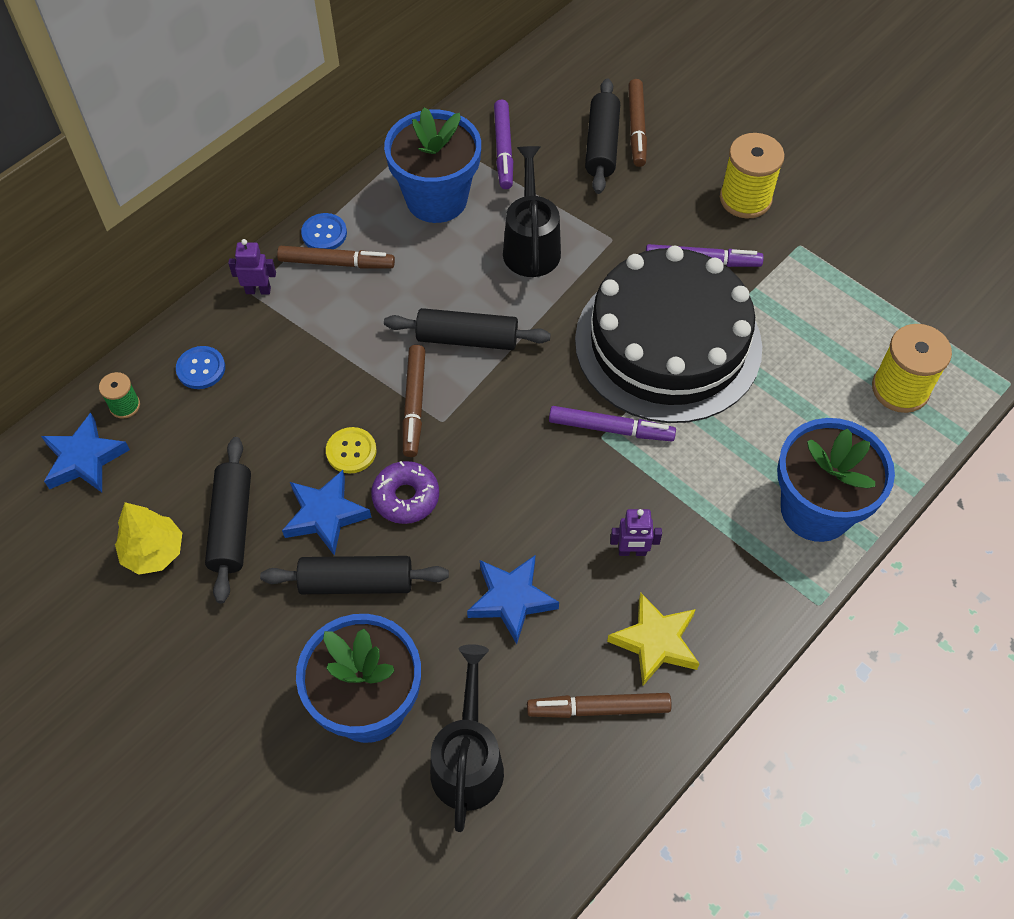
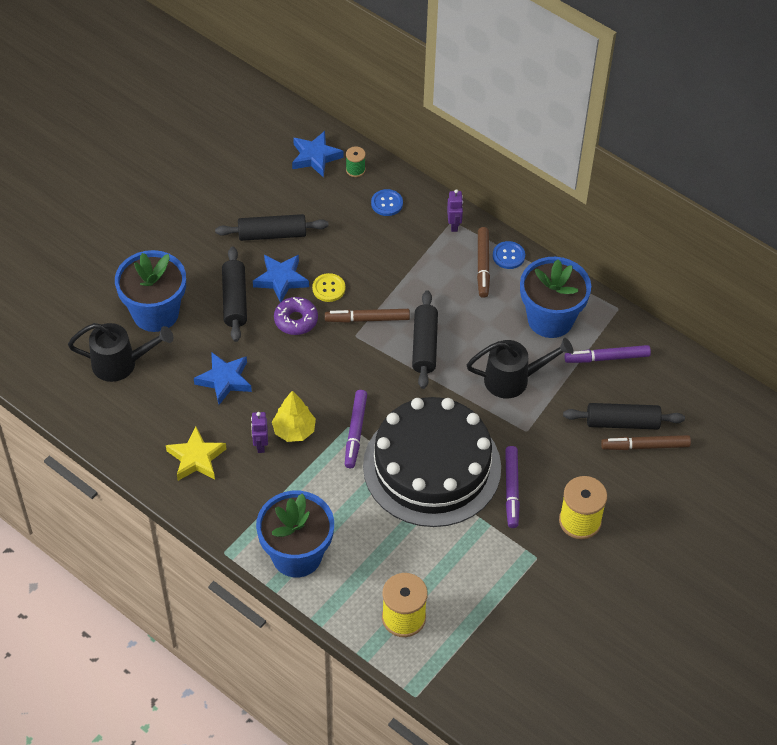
camera: 85 degrees right, 5 degrees down
yellow tree [115,502,182,575] -> yellow tree moved to [272,391,316,442]
brown marker [527,693,672,718] -> none

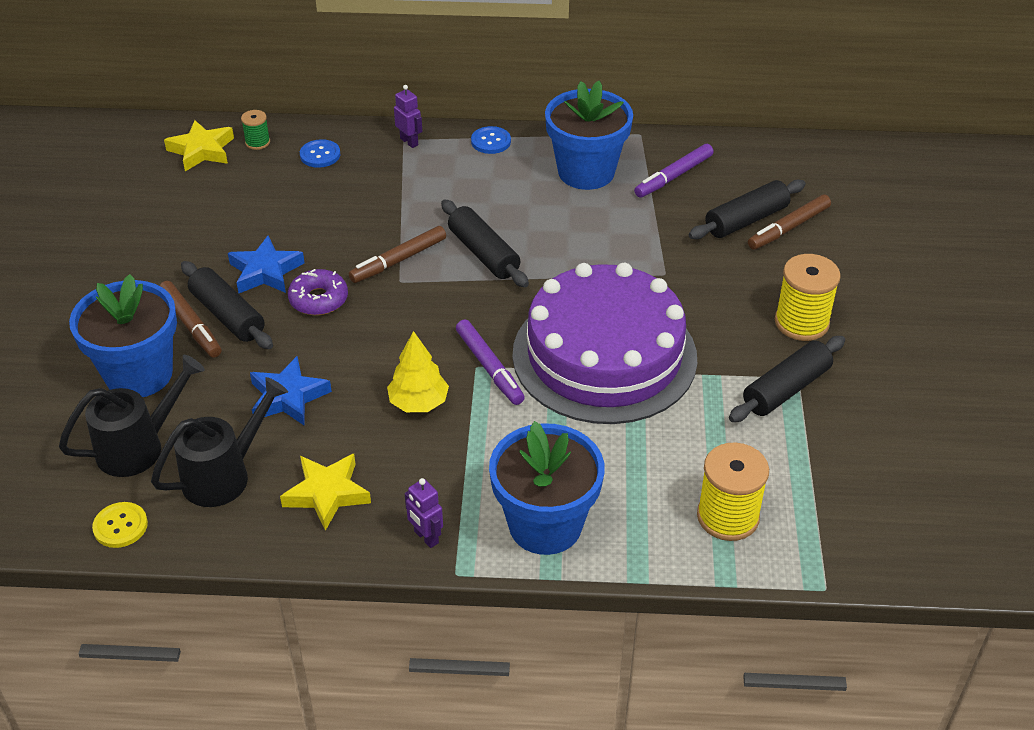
camera: 35 degrees left, 10 degrees down
black rolling pin [215,214,329,241] -> black rolling pin moved to [729,336,845,422]
purple robot [251,412,268,453] -> purple robot moved to [405,478,443,548]
blue star [292,131,344,178] -> yellow star [164,120,234,171]
yellow button [312,273,345,302] -> yellow button moved to [92,502,148,548]
black cake [363,397,501,527] -> purple cake [512,263,697,424]
black watering can [467,338,573,398] -> black watering can moved to [151,377,288,507]
brown marker [477,227,490,298] -> brown marker moved to [159,281,222,358]
purple marker [505,446,520,528] -> none

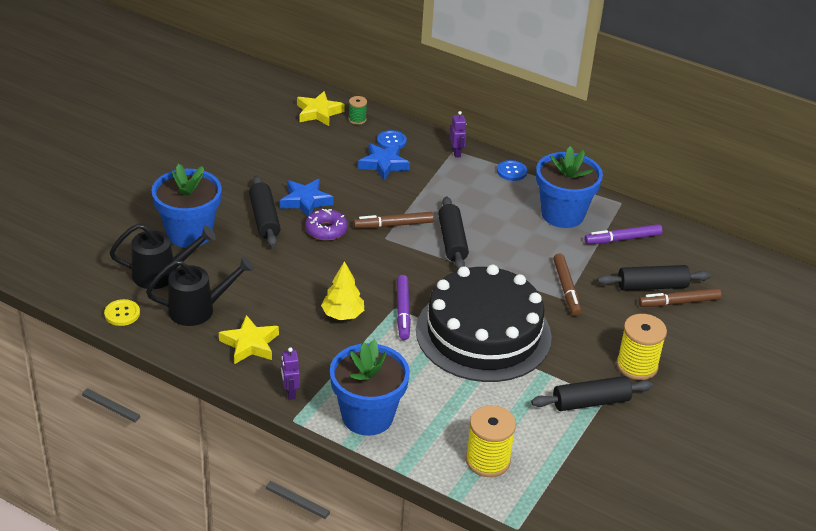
camera: 25 degrees right, 5 degrees down
brown marker [159,281,222,358] -> brown marker moved to [553,253,581,316]
blue star [250,356,332,425] -> blue star moved to [358,143,410,180]
purple cake [512,263,697,424] -> black cake [416,265,552,382]

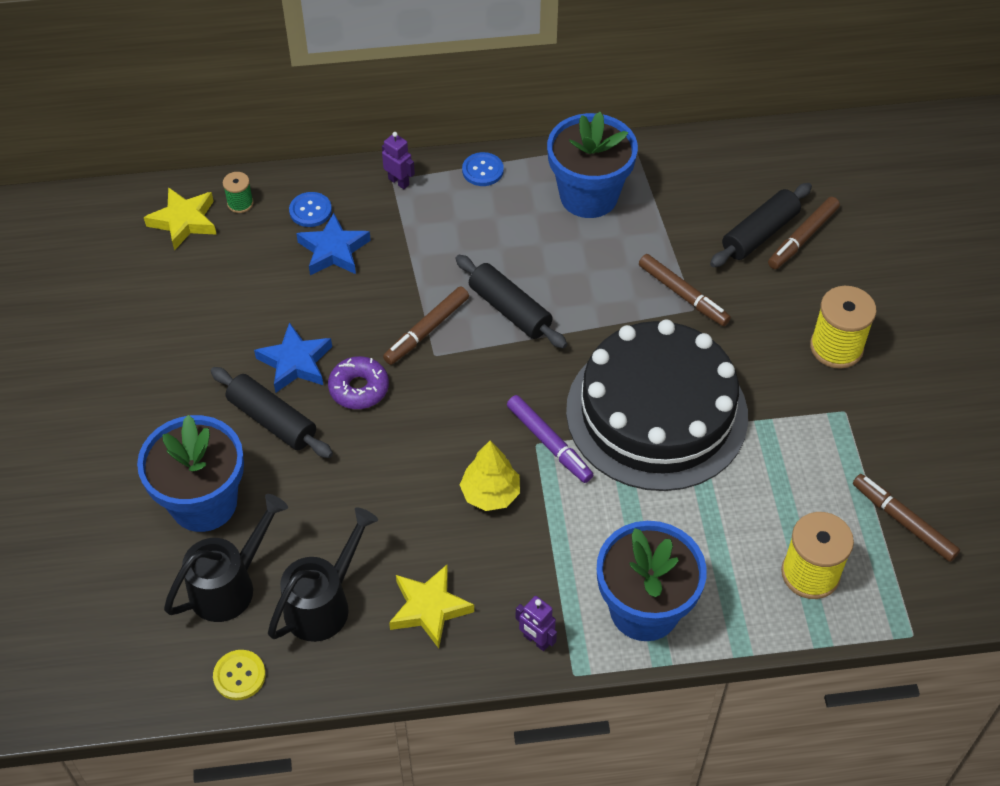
camera: 35 degrees left, 15 degrees up
black rolling pin [531,376,653,411] -> none
purple marker [585,224,662,244] -> none
none -> brown marker [853,474,960,562]

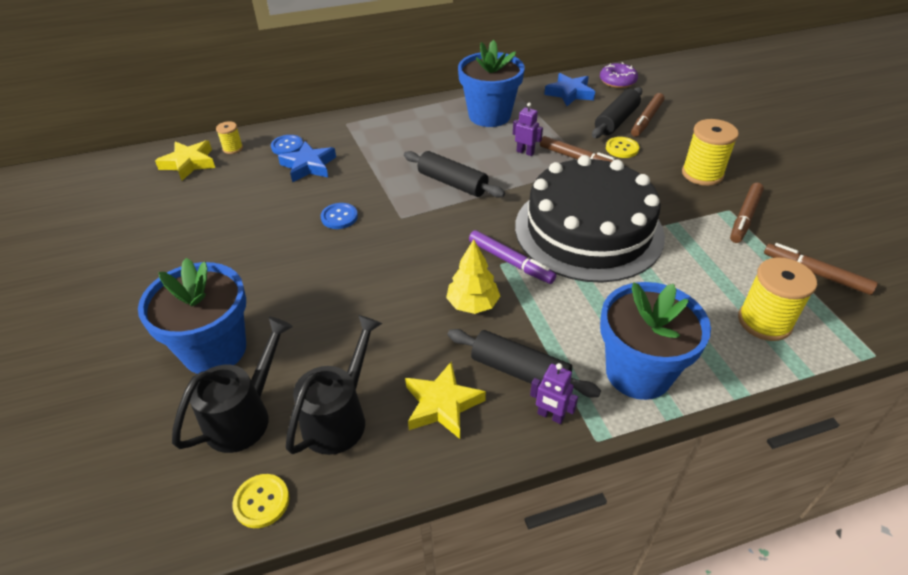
camera: 10 degrees left, 10 degrees down
black rolling pin [211,367,333,458] -> black rolling pin moved to [447,329,601,398]
green spool [223,172,254,213] -> yellow spool [216,121,243,154]
blue star [254,322,332,392] -> blue star moved to [544,73,595,106]
purple donut [328,356,389,409] -> purple donut moved to [600,62,638,88]
purple robot [382,132,415,189] -> purple robot moved to [513,102,543,156]
brown marker [383,287,469,365] -> brown marker moved to [730,183,764,243]
blue button [462,152,504,186] -> blue button moved to [321,203,358,229]
none -> yellow button [606,137,639,158]

